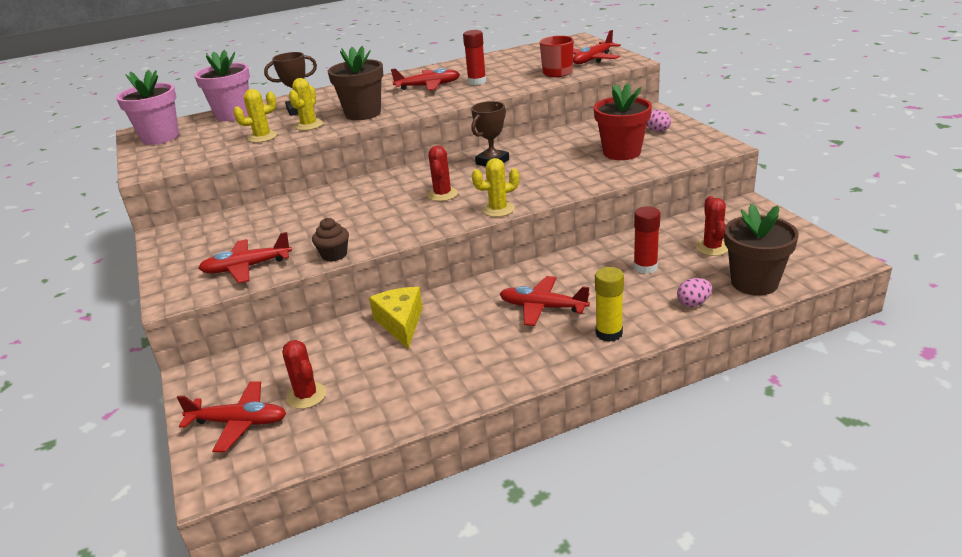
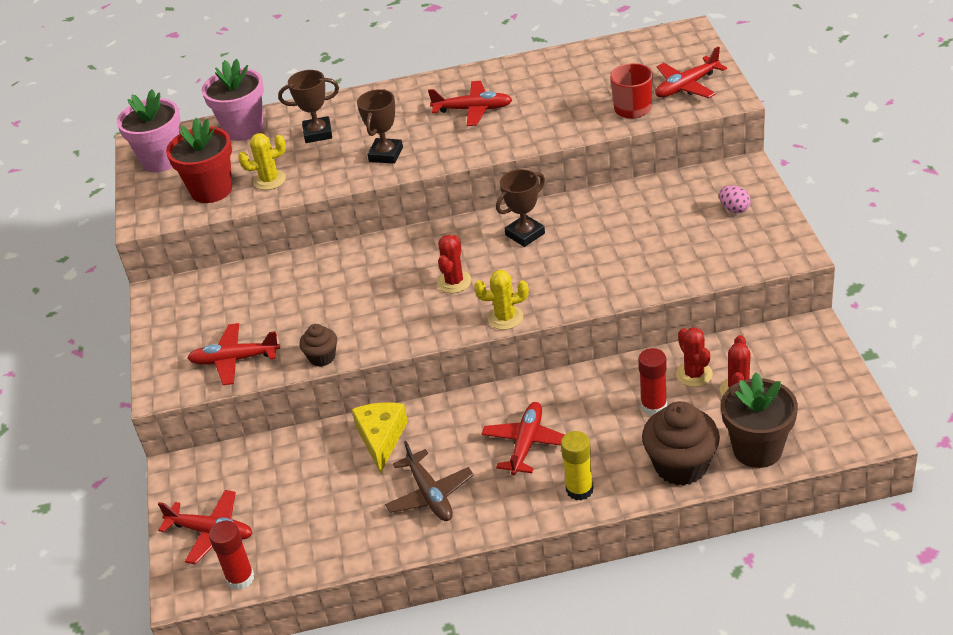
camera: 15 degrees right, 10 degrees up
red cactus [282,340,326,409] -> red cactus moved to [676,327,713,387]
yellow cactus [289,78,323,131] -> none
brown flower pot [328,46,383,120] -> brown trophy [357,89,403,164]
red glue stick [463,30,486,85] -> red glue stick moved to [209,521,254,590]
red plane [500,276,590,326] -> red plane turned 75 degrees clockwise [482,402,564,475]
red flower pot [594,83,652,160] -> red flower pot moved to [166,118,232,203]
pink egg [677,278,712,307] -> brown cupcake [642,401,720,486]
none -> brown plane [385,441,474,521]

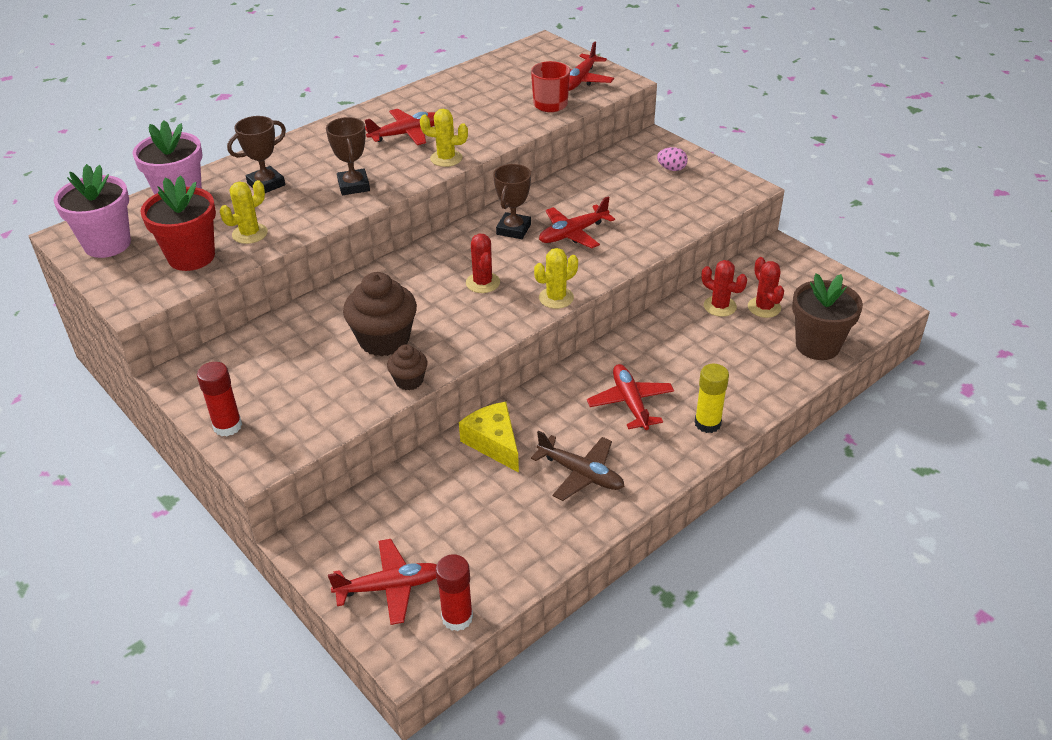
camera: 35 degrees left, 0 degrees up
red plane [188,323,280,385] -> red plane moved to [539,196,615,248]
red glue stick [638,348,667,416] -> red glue stick moved to [197,362,242,436]
brown cupcake [642,401,720,486] -> brown cupcake moved to [343,272,417,357]
none -> yellow cactus [420,109,468,167]

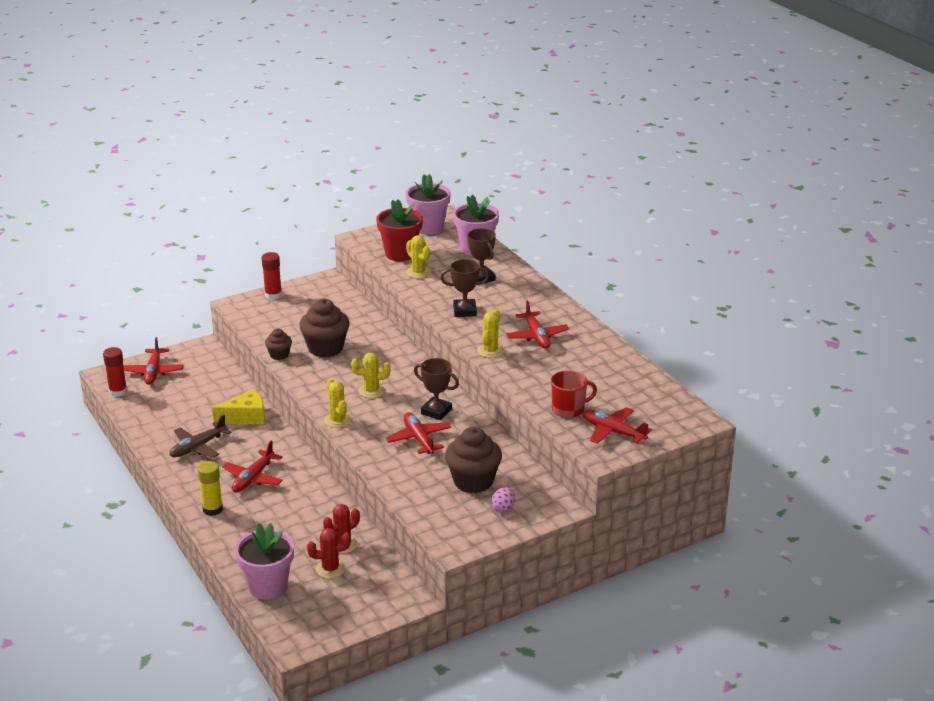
camera: 100 degrees right, 10 degrees down
red cactus [466,234,500,293] -> yellow cactus [351,352,390,398]
red plane [587,364,674,430] -> red plane turned 120 degrees clockwise [222,440,283,492]
brown flower pot [792,273,863,360] -> pink flower pot [235,523,294,600]
none -> brown cupcake [445,427,502,493]

